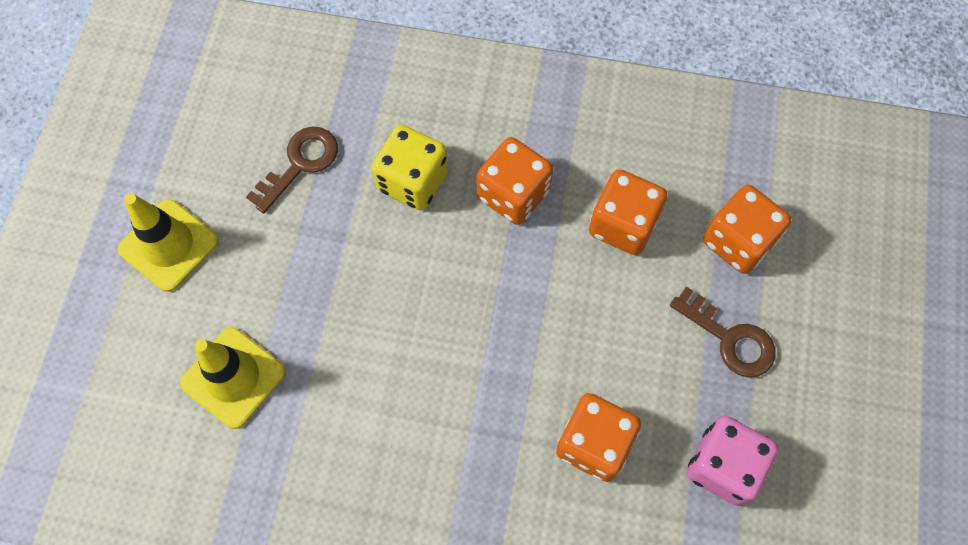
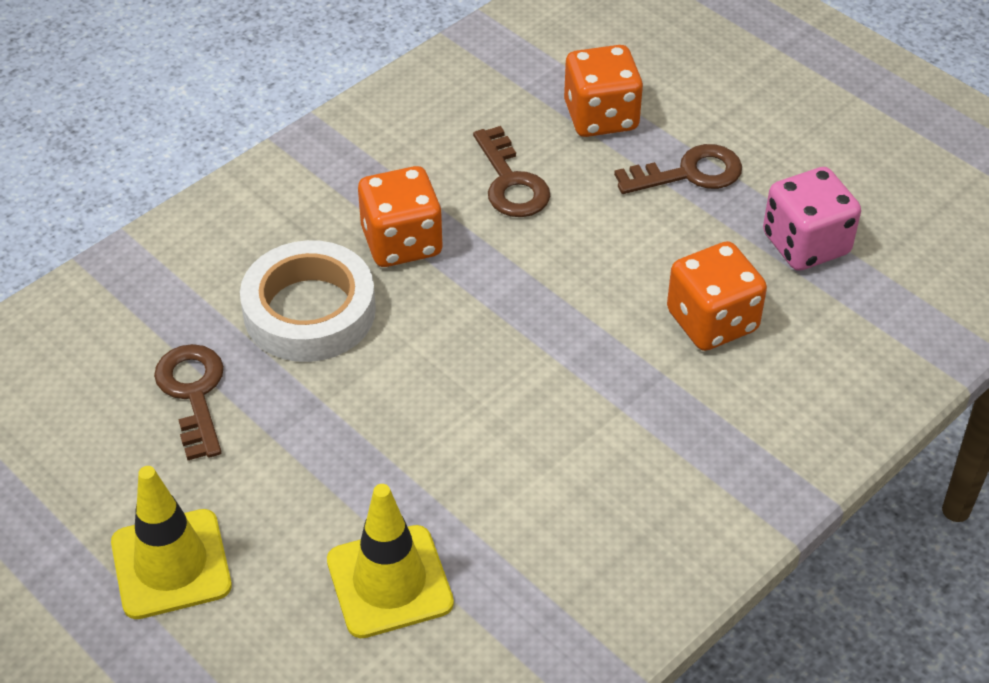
camera: 55 degrees left, 20 degrees down
yellow dice [372,125,448,210] -> white tape [240,240,376,362]
orange dice [589,169,667,255] -> brown key [473,126,550,217]

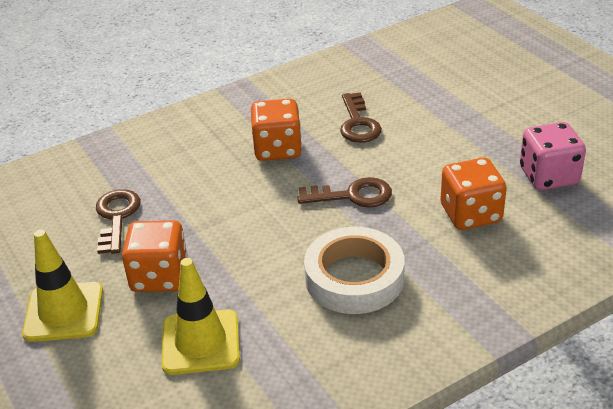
camera: 15 degrees right, 10 degrees down
white tape [240,240,376,362] -> white tape moved to [304,227,405,314]
orange dice [564,45,643,137] -> orange dice moved to [122,220,188,292]
brown key [614,144,742,194] -> brown key moved to [298,177,392,207]

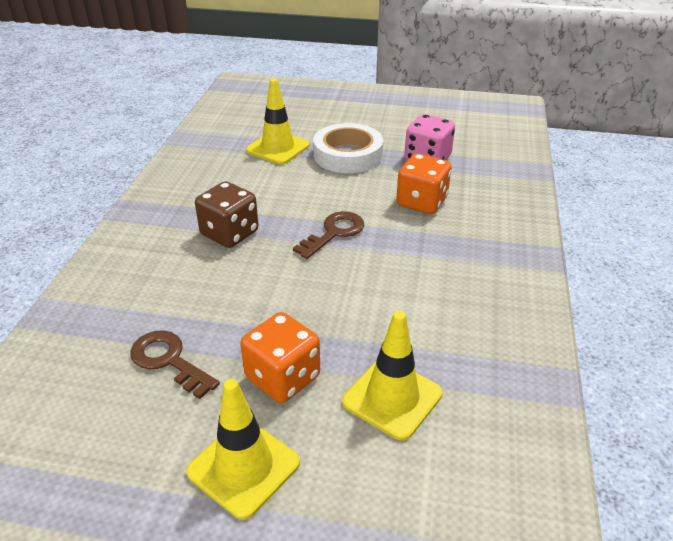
camera: 50 degrees left, 0 degrees up
orange dice [251,98,302,161] -> brown dice [195,181,259,248]
white tape [304,227,405,314] -> white tape moved to [313,123,383,173]
brown key [340,92,382,143] -> none
none -> yellow traffic cone [246,79,309,164]

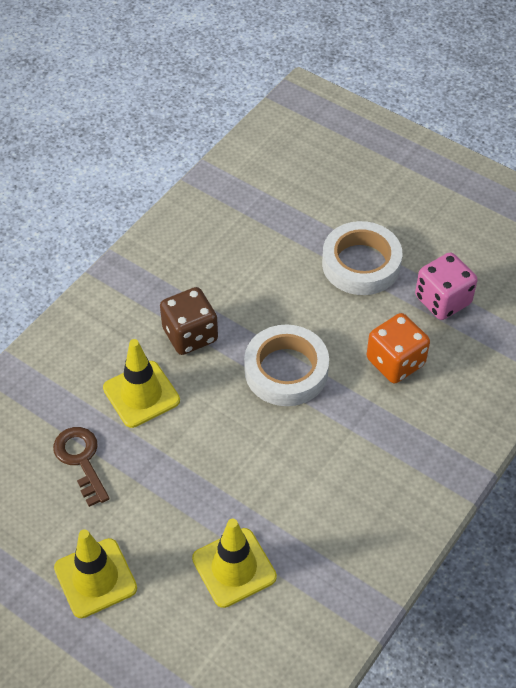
camera: 25 degrees right, 15 degrees up
orange dice [240,312,320,403] -> none
yellow traffic cone [246,79,309,164] -> yellow traffic cone moved to [103,339,180,428]
brown key [293,211,364,259] -> white tape [244,325,329,406]

